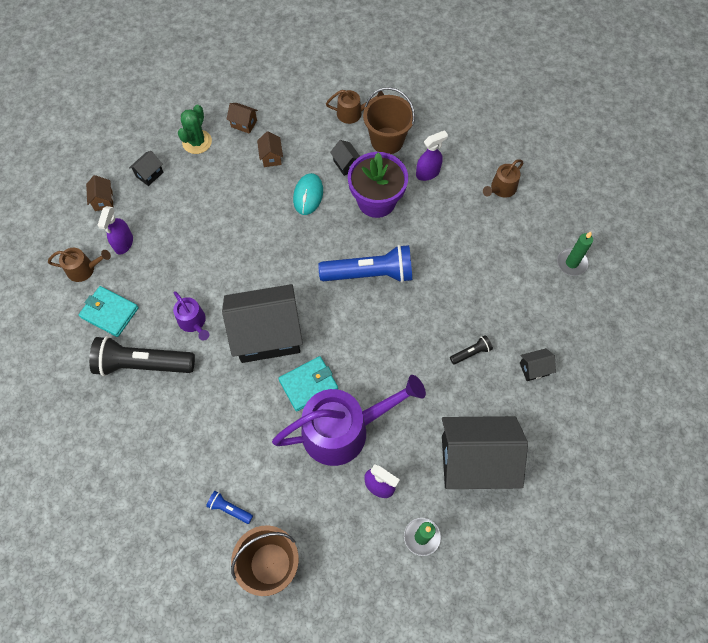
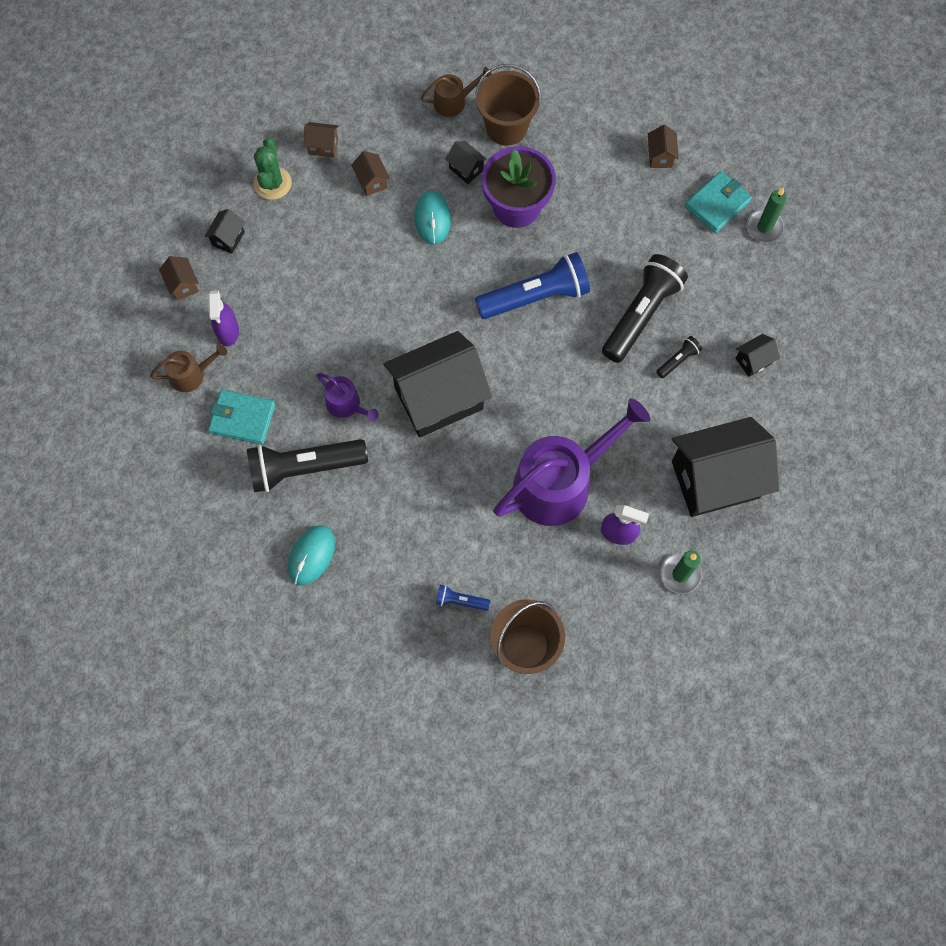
camera: 15 degrees left, 5 degrees up
turquoise wallet [278,356,338,412] -> turquoise wallet moved to [685,171,752,233]
purple spray bottle [416,130,448,181] -> none
brown watering can [483,159,523,198] -> brown house [648,125,679,168]
none -> turquoise mouse [288,525,335,585]
none -> black flashlight [602,254,688,363]

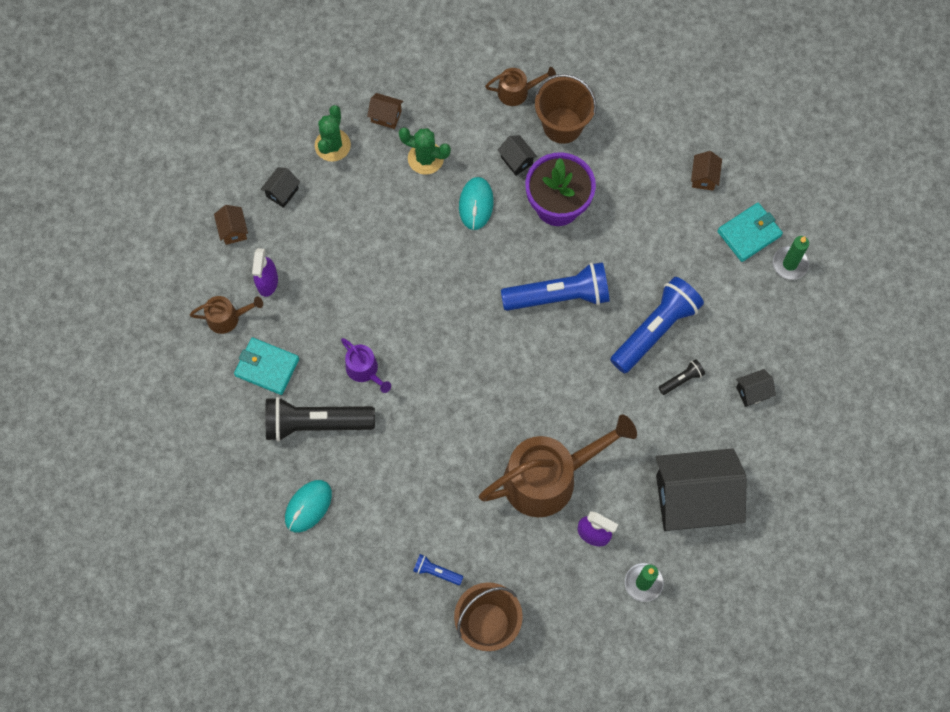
camera: 10 degrees right, 0 degrees up
brown house [351,151,390,196] -> green cactus [398,127,451,175]
black house [384,331,492,438] -> none
purple watering can [493,398,650,526] -> brown watering can [479,415,637,517]
black flashlight [602,254,688,363] -> blue flashlight [610,277,704,373]

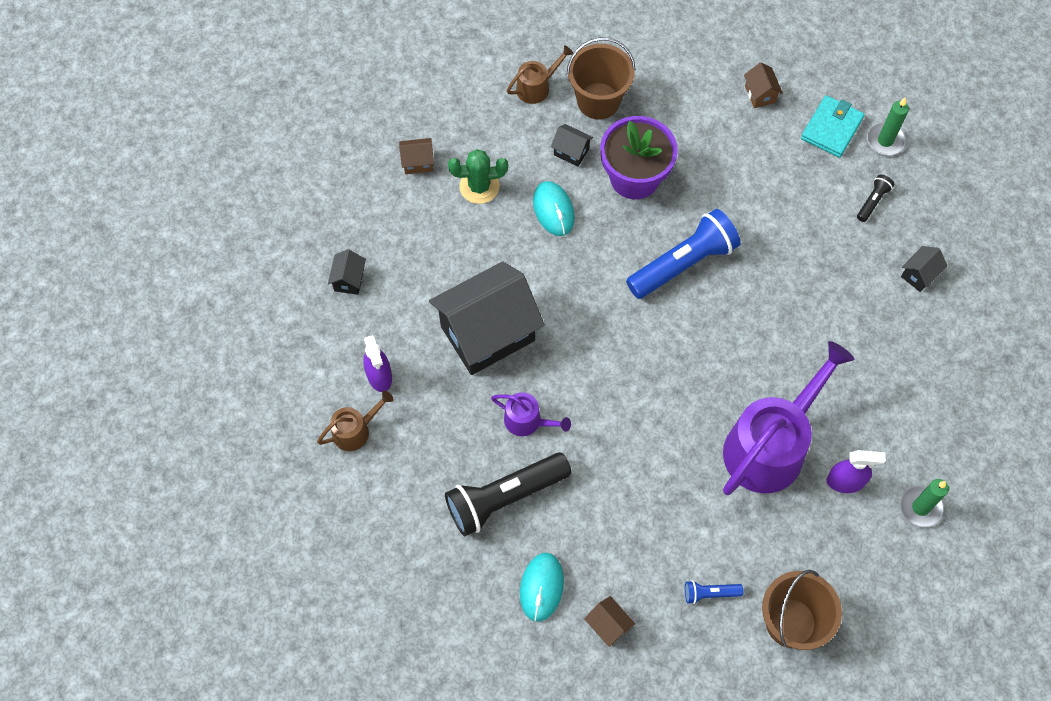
camera: 25 degrees left, 5 degrees down
brown house [214,205,248,245] -> brown house moved to [584,596,635,647]
turquoise wallet [234,337,299,395] -> none
green cactus [315,105,351,162] -> none
brown watering can [479,415,637,517] -> purple watering can [723,341,855,495]
blue flashlight [610,277,704,373] -> none
black house [656,448,747,531] -> black house moved to [429,261,545,375]
black flashlight [658,359,705,395] -> black flashlight moved to [857,174,894,222]

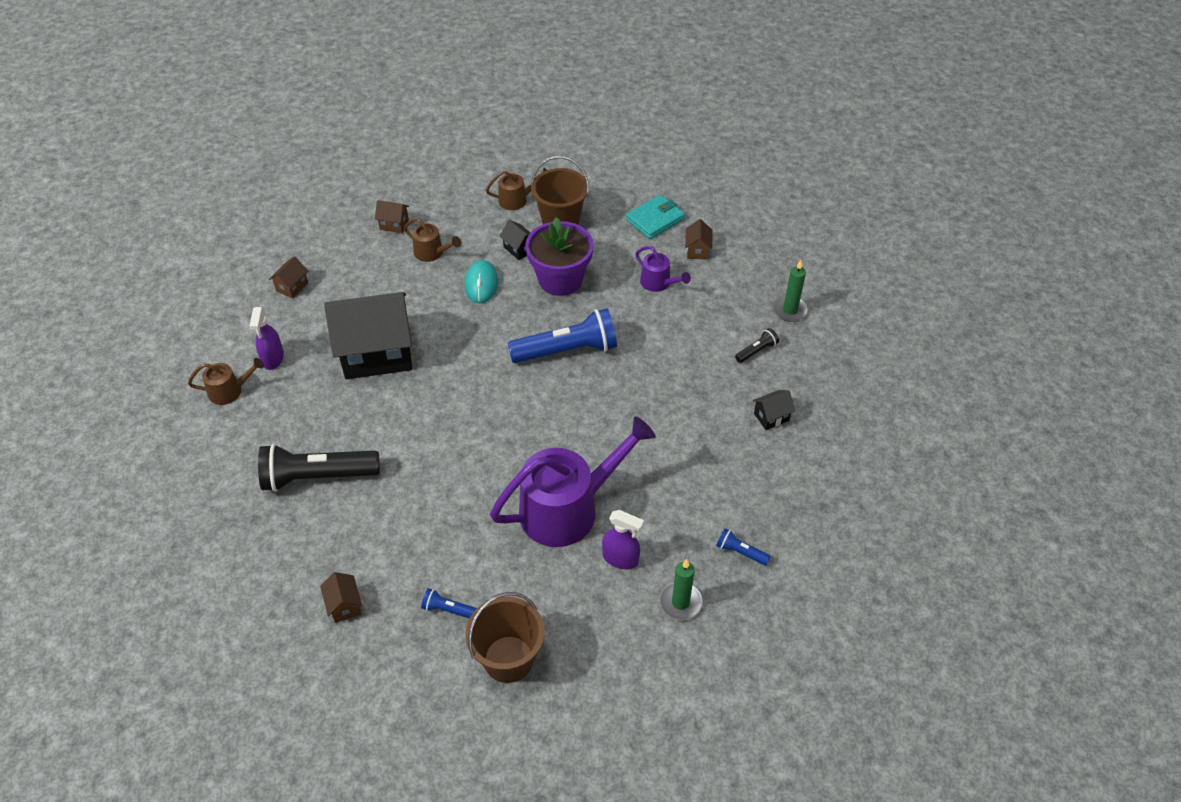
camera: 20 degrees right, 15 degrees down
black house [328,249,366,295] -> brown house [269,256,308,299]
green cactus [448,149,508,204] -> brown watering can [404,218,461,262]
purple watering can [491,392,571,436] -> purple watering can moved to [635,246,691,292]
turquoise mouse [520,553,564,622] -> none
turquoise wallet [801,95,865,158] -> turquoise wallet moved to [626,195,685,239]
none -> blue flashlight [716,528,771,566]

